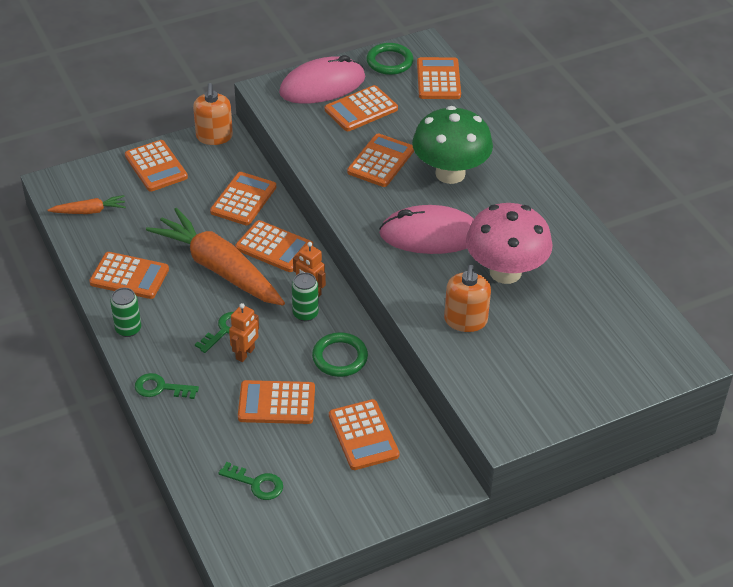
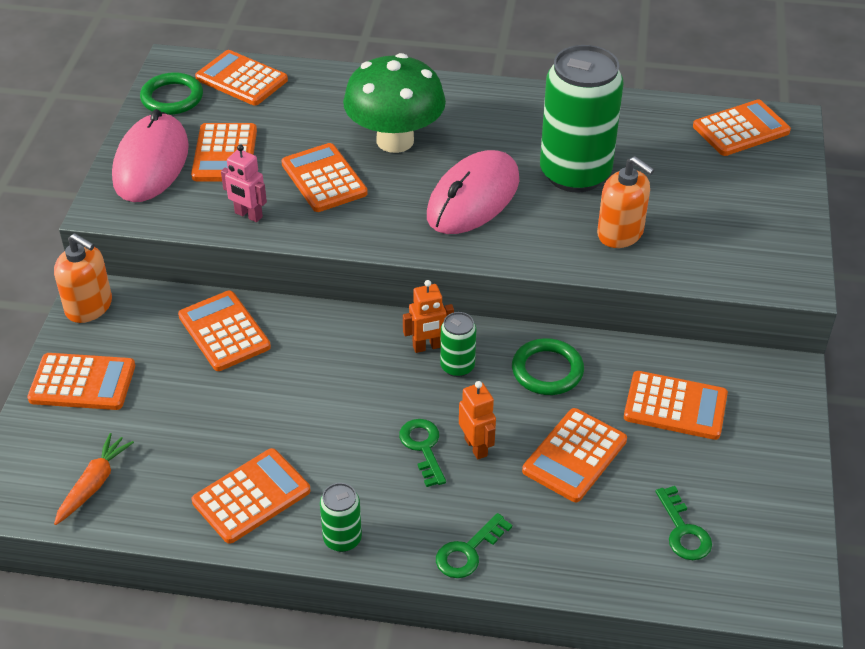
camera: 55 degrees left, 0 degrees up
orange carrot [146,208,285,306] -> none
green key [218,462,283,500] -> green key turned 105 degrees clockwise [656,486,712,560]
orange calculator [235,220,313,272] -> orange calculator moved to [693,99,791,156]
pink mushroom [466,203,553,284] -> green can [540,45,624,192]
none -> pink robot [221,144,267,222]

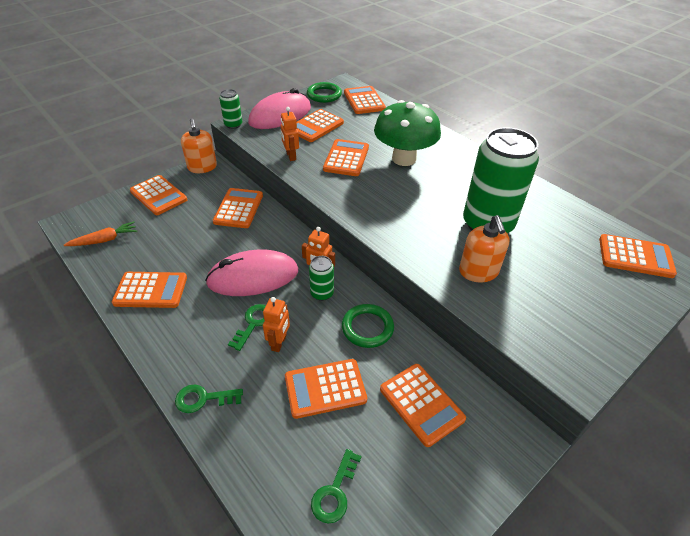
camera: 40 degrees right, 0 degrees up
pink robot [221,144,267,222] -> orange robot [281,107,299,161]
green can [320,483,362,552] -> green can moved to [219,89,242,129]
pink mouse [427,150,519,234] -> pink mouse moved to [205,249,298,296]

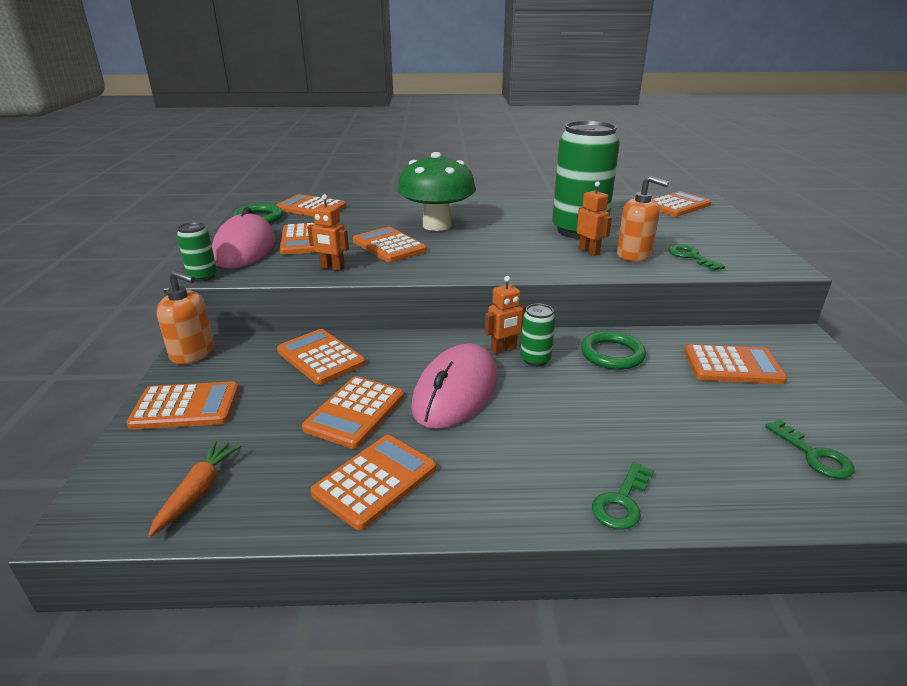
camera: 50 degrees left, 15 degrees down
green key [228,304,266,351] -> green key moved to [668,244,725,271]
orange robot [263,297,290,352] -> orange robot moved to [577,181,612,256]
orange calculator [285,359,367,419] -> orange calculator moved to [302,376,404,449]

